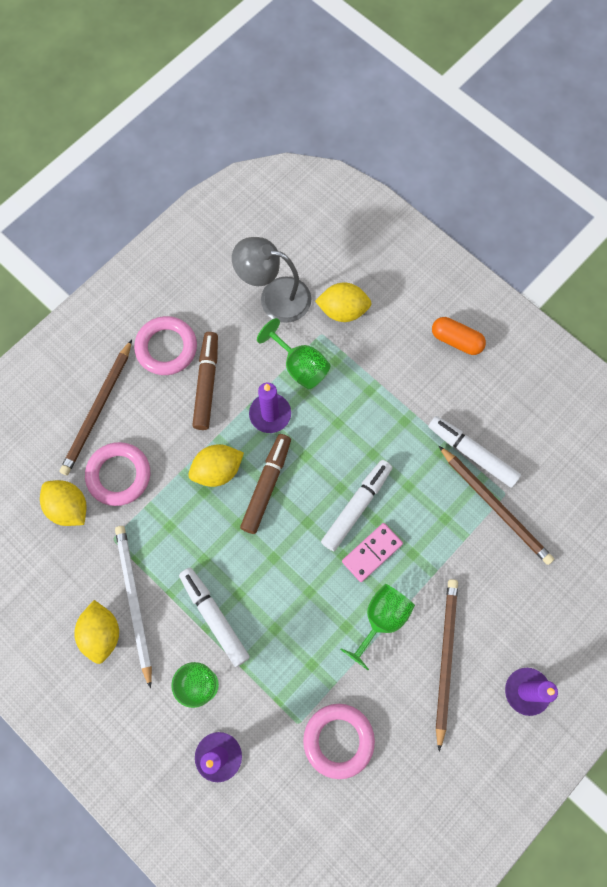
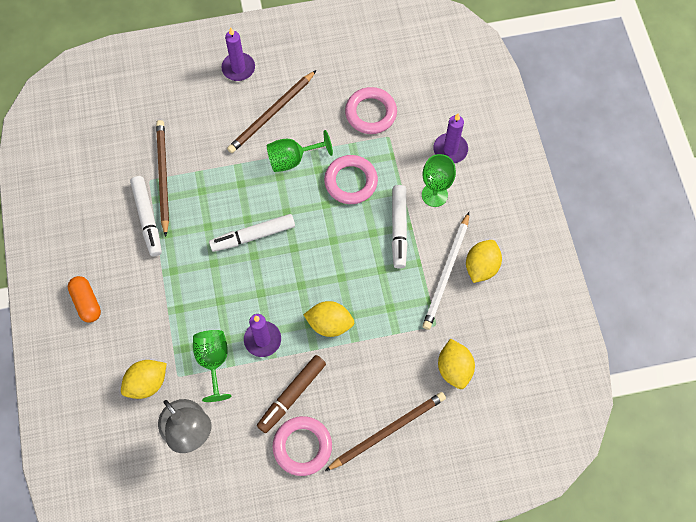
camera: 145 degrees left, 5 degrees down
pink ring [85,442,150,506] -> pink ring moved to [324,155,378,204]
brown marker [240,434,291,534] -> none
yellow lemon [315,283,372,322] -> yellow lemon turned 75 degrees counterclockwise [121,360,167,399]
pink domino [342,523,403,582] -> none

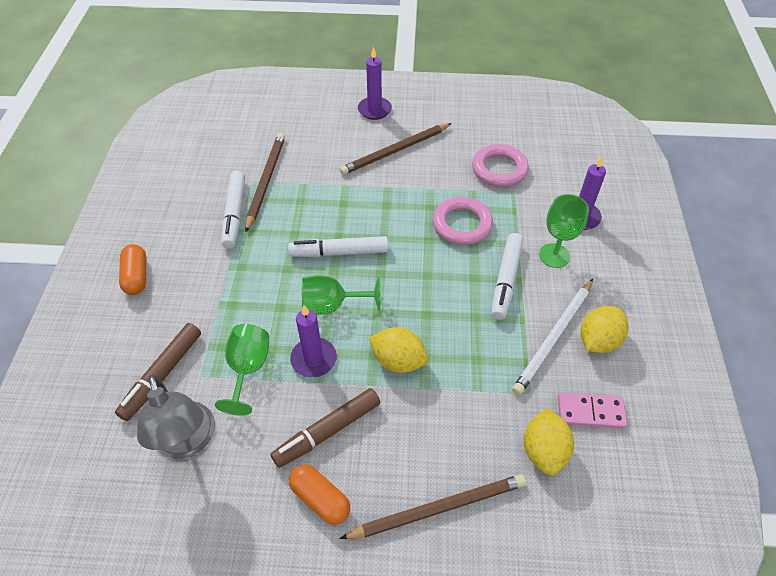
camera: 15 degrees right, 15 degrees down
yellow lemon [121,360,167,399] -> brown marker [115,323,201,421]
green goblet [267,130,333,172] -> green goblet moved to [302,275,380,315]
pink ring [272,416,332,476] -> orange capsule [289,465,350,525]
none -> pink domino [558,393,627,429]

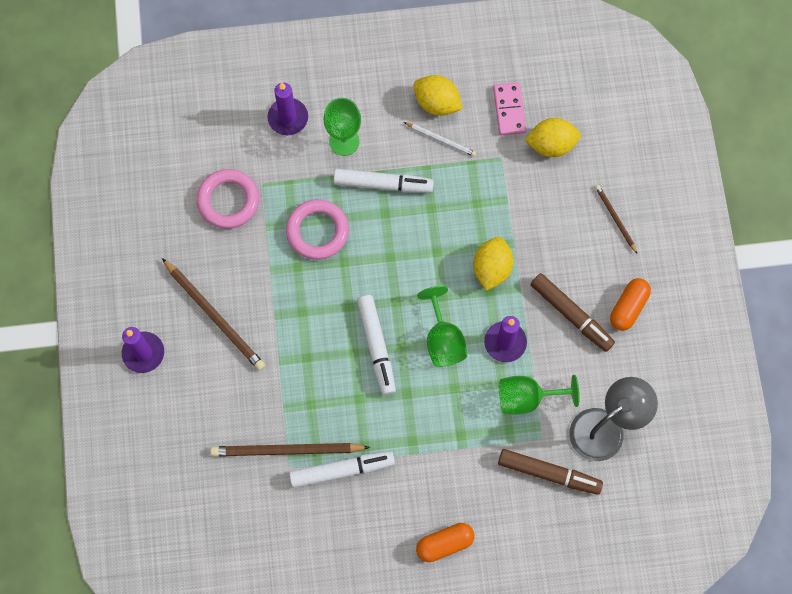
camera: 100 degrees left, 20 degrees up
brown pencil [339,474,526,539] -> brown pencil [595,185,637,253], size x0.53
white pencil [512,279,593,395] -> white pencil [404,122,476,157], size x0.53

